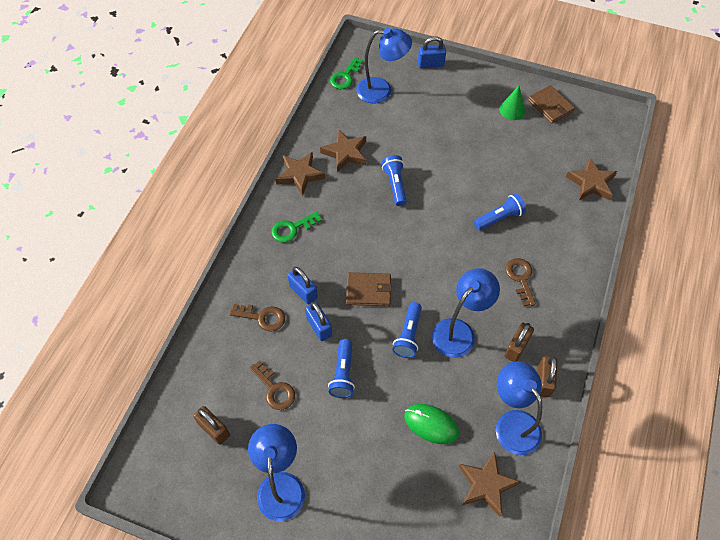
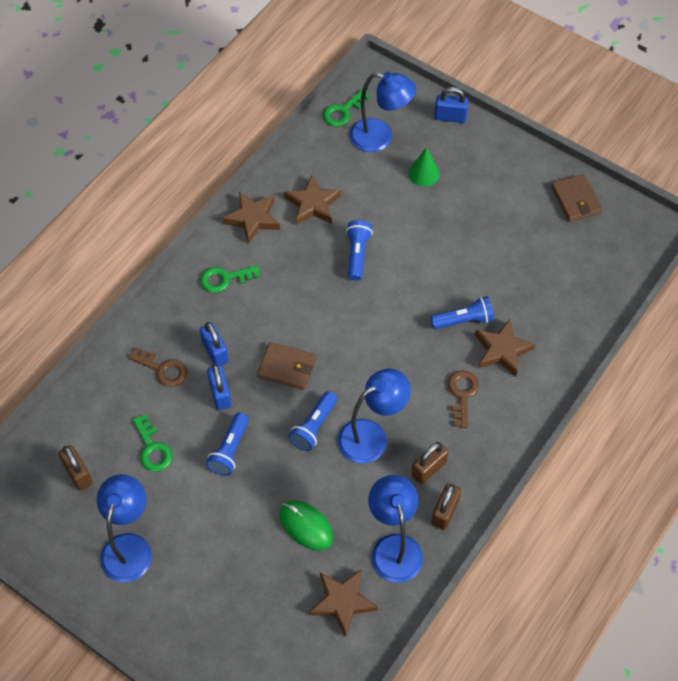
camera: 15 degrees right, 0 degrees up
brown key [249,360,295,410] -> green key [133,414,173,471]
green cone [499,85,525,120] -> green cone moved to [408,147,440,187]
brown star [566,158,617,200] -> brown star moved to [475,319,536,377]

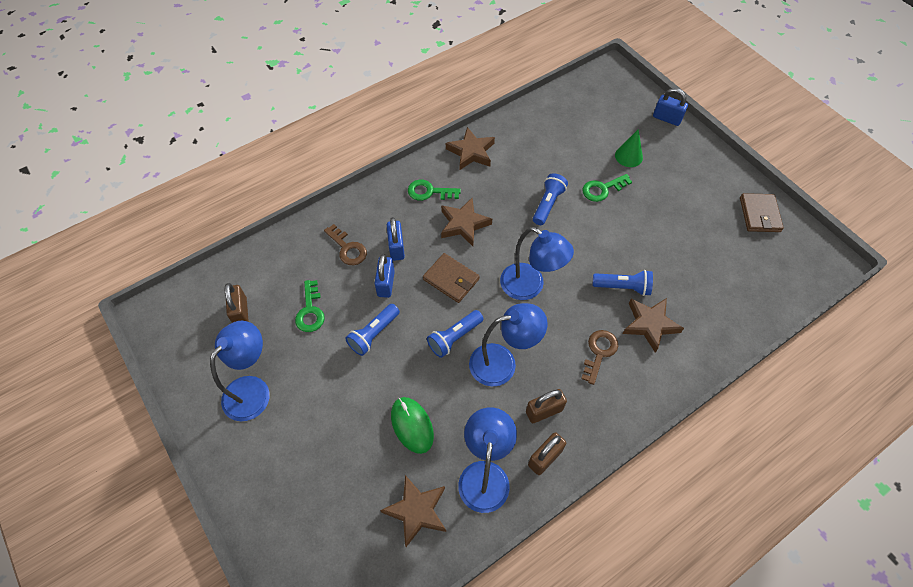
camera: 20 degrees right, 0 degrees up
brown star [284,175,341,225] -> brown star moved to [441,198,492,246]
green key [323,89,370,127] -> green key moved to [582,174,632,202]
blue lamp [350,72,416,152] -> blue lamp moved to [500,227,574,300]

